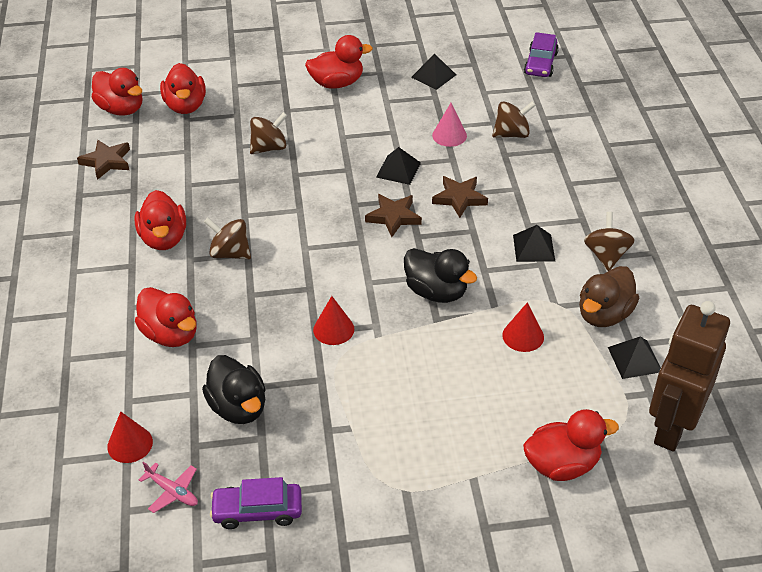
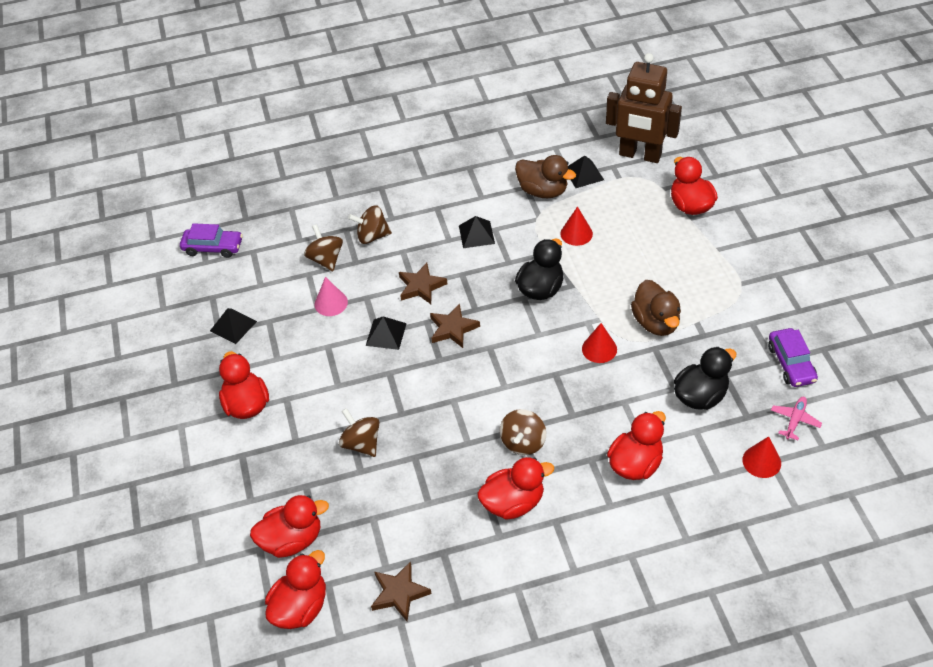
camera: 95 degrees left, 5 degrees up
brown spinning top [584,212,635,271] -> brown spinning top moved to [348,205,392,244]
none -> brown duck [631,280,681,336]

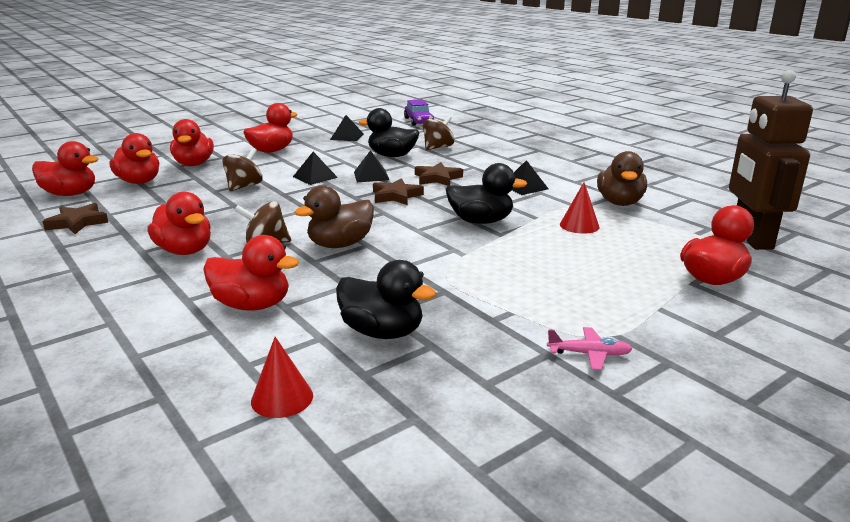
camera: 65 degrees right, 25 degrees down
pink cone [315,277,348,316] -> black duck [359,108,419,157]
brown spinning top [348,205,392,244] -> none
black pyramid [568,155,604,188] -> black pyramid moved to [293,152,338,185]
red cone [582,323,617,363] -> none
brown duck [631,280,681,336] -> brown duck moved to [295,185,374,248]
purple car [768,328,818,387] -> none
pink plane [771,397,822,440] -> pink plane moved to [547,327,632,370]
none -> red duck [170,119,214,166]

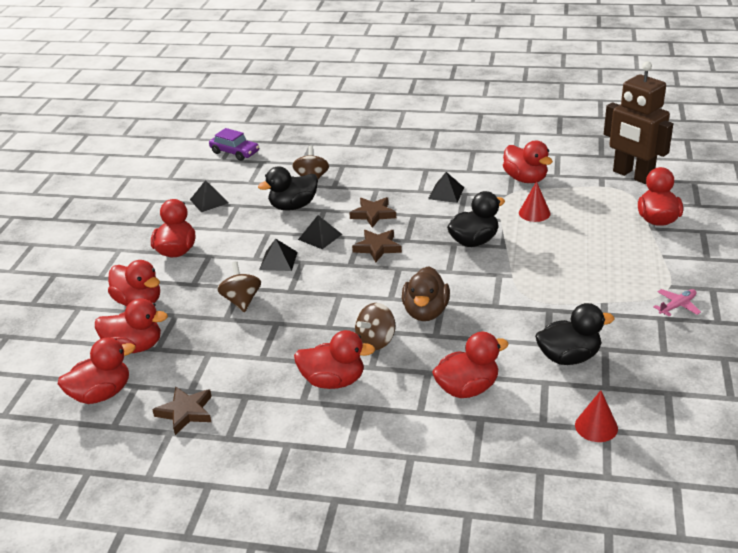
camera: 40 degrees left, 10 degrees up
brown duck [597,151,647,206] -> red duck [503,141,553,183]

